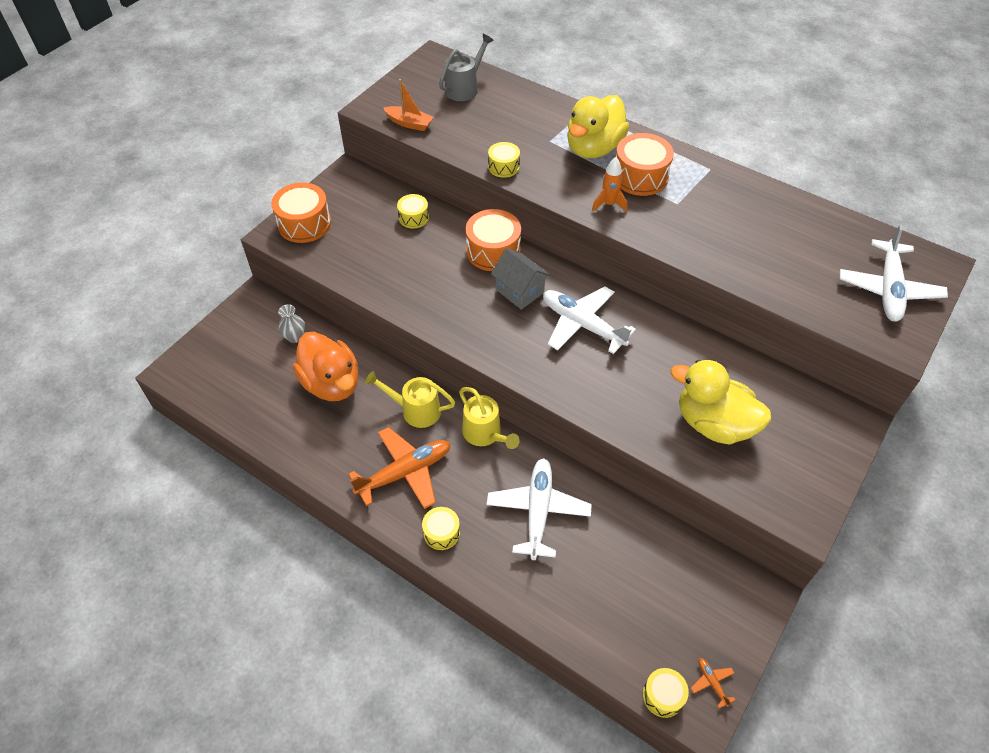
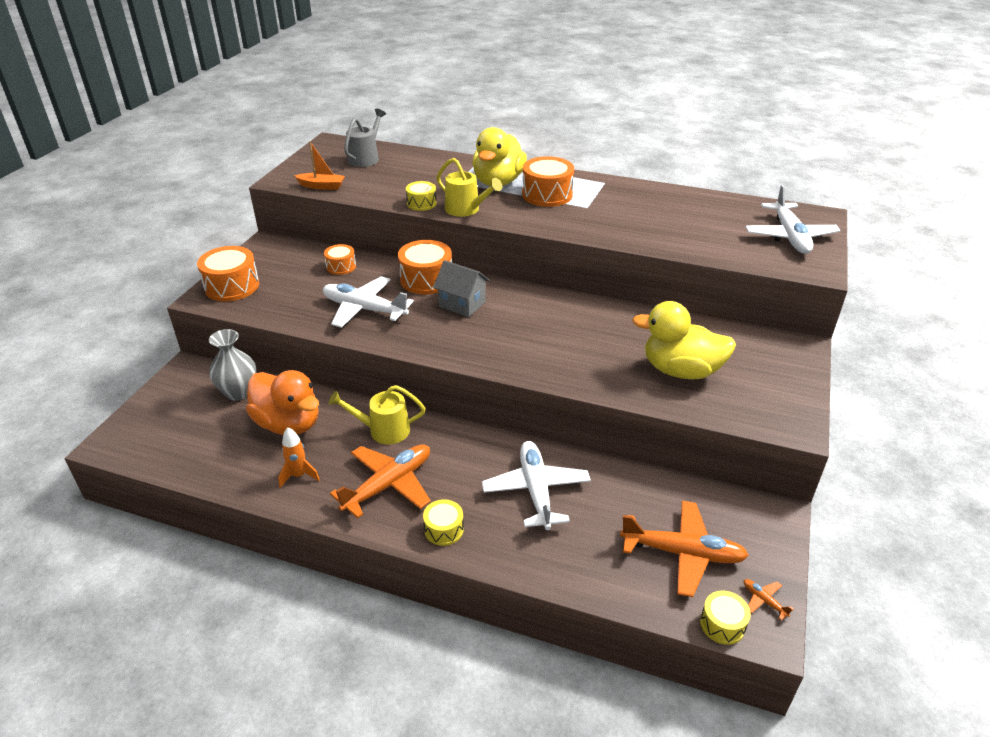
camera: 15 degrees left, 15 degrees down
grey vase [278,304,305,343] -> grey vase [209,329,256,401], size x1.61
yellow drum [397,194,429,228] -> orange drum [324,244,356,275]
yellow watering can [459,387,520,449] -> yellow watering can moved to [437,158,502,217]
white plane [543,286,636,354] -> white plane moved to [323,276,414,328]
orange rocket [592,157,627,212] -> orange rocket moved to [278,427,320,488]
none -> orange plane [620,501,749,597]

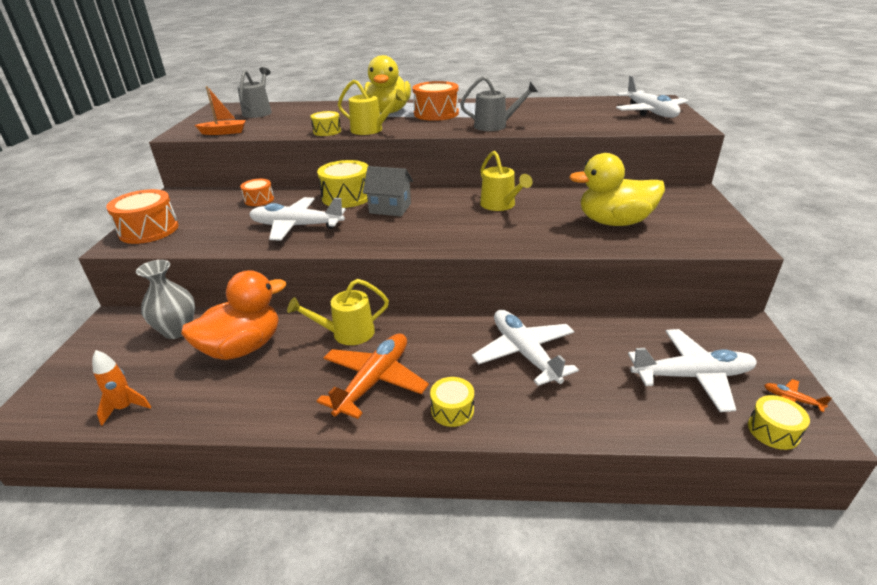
camera: 15 degrees left, 5 degrees down
orange duck [246,370,319,435] -> orange duck turned 60 degrees counterclockwise [181,270,286,360]
orange rocket [278,427,320,488] -> orange rocket moved to [92,350,151,426]
orange drum [398,240,452,294] -> yellow drum [317,160,368,208]
orange plane [620,501,749,597] -> white plane [628,329,757,412]
none -> grey watering can [460,76,538,131]
none -> yellow watering can [480,151,533,211]

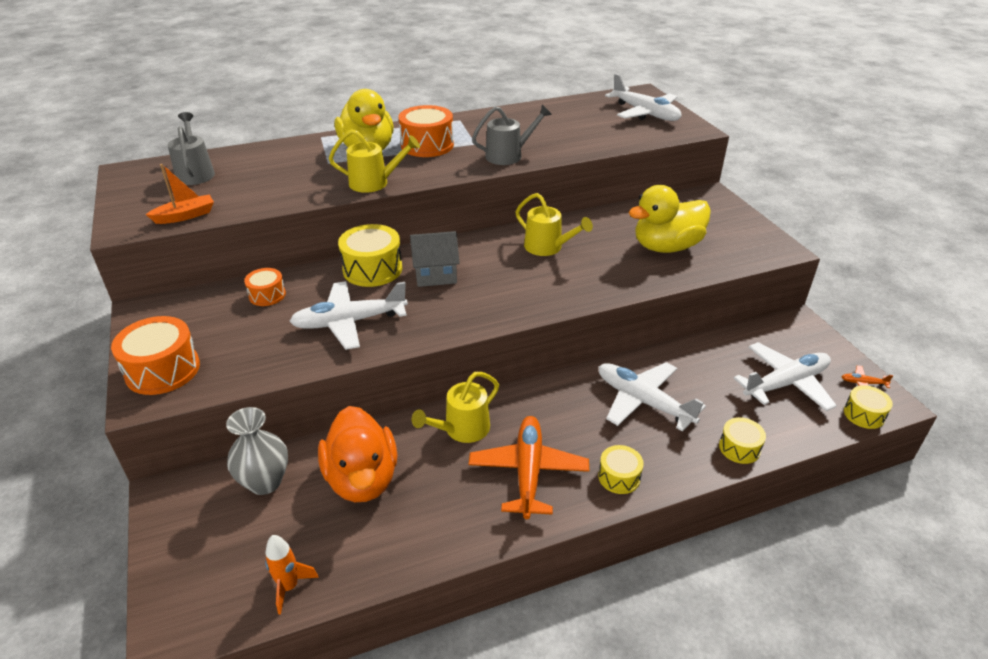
camera: 25 degrees left, 5 degrees up
orange duck [181,270,286,360] -> orange duck turned 135 degrees clockwise [318,406,397,502]
yellow drum [310,111,341,136] -> yellow drum moved to [719,417,766,464]

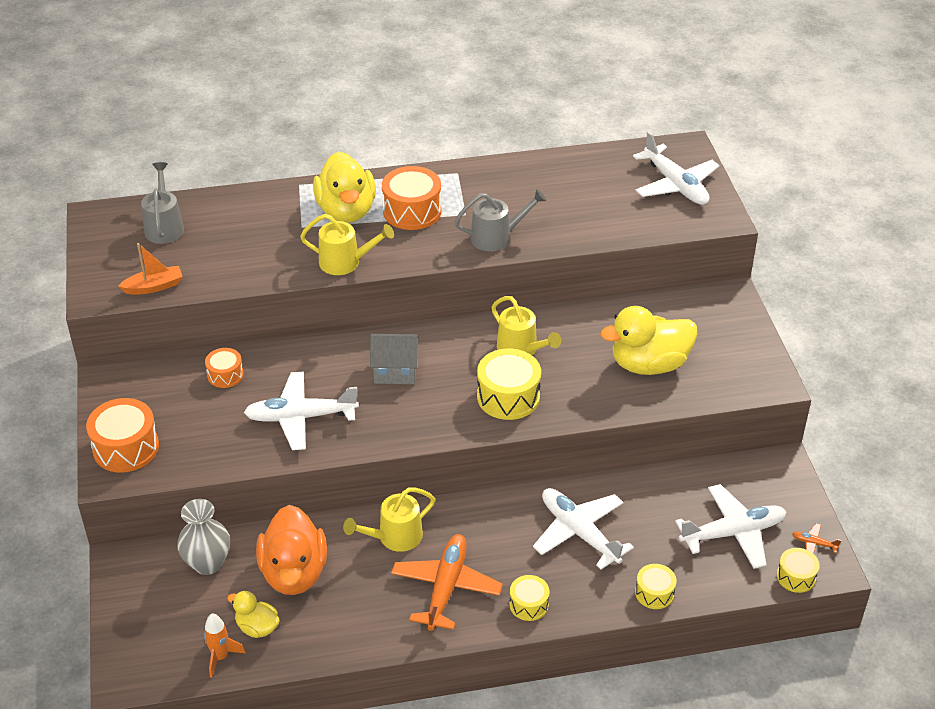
camera: 10 degrees right, 5 degrees up
yellow drum [338,224,402,287] -> yellow drum moved to [477,348,541,420]
none -> yellow duck [227,591,279,638]

